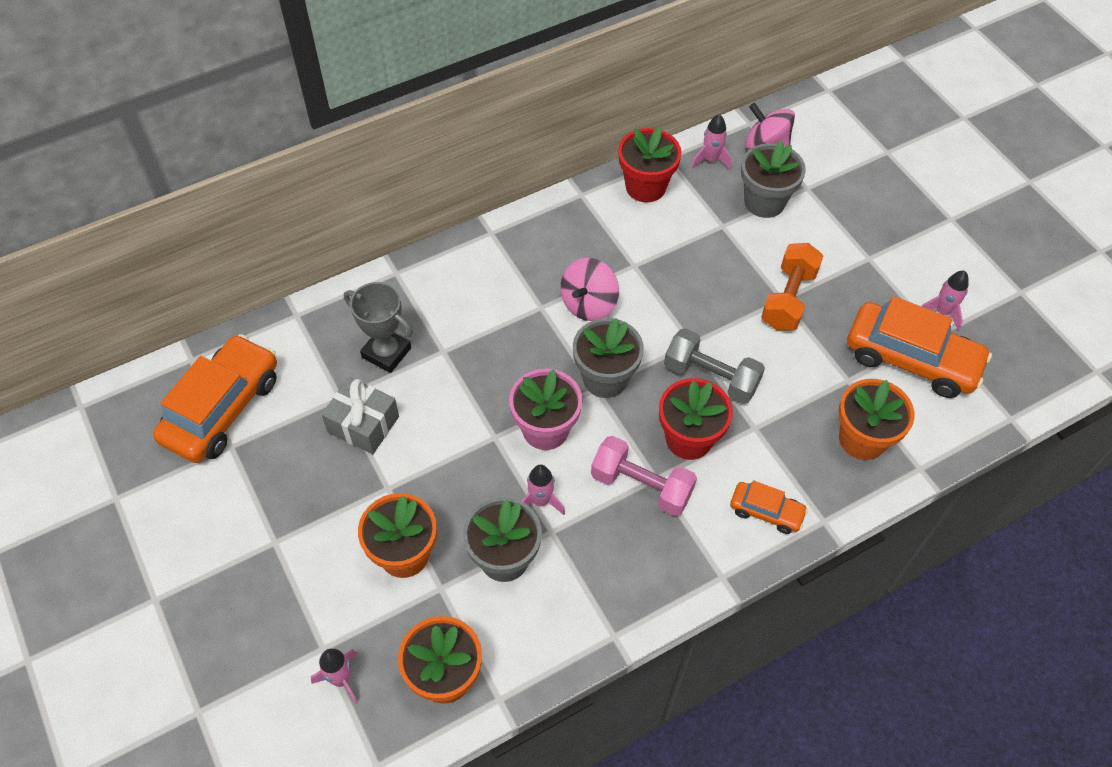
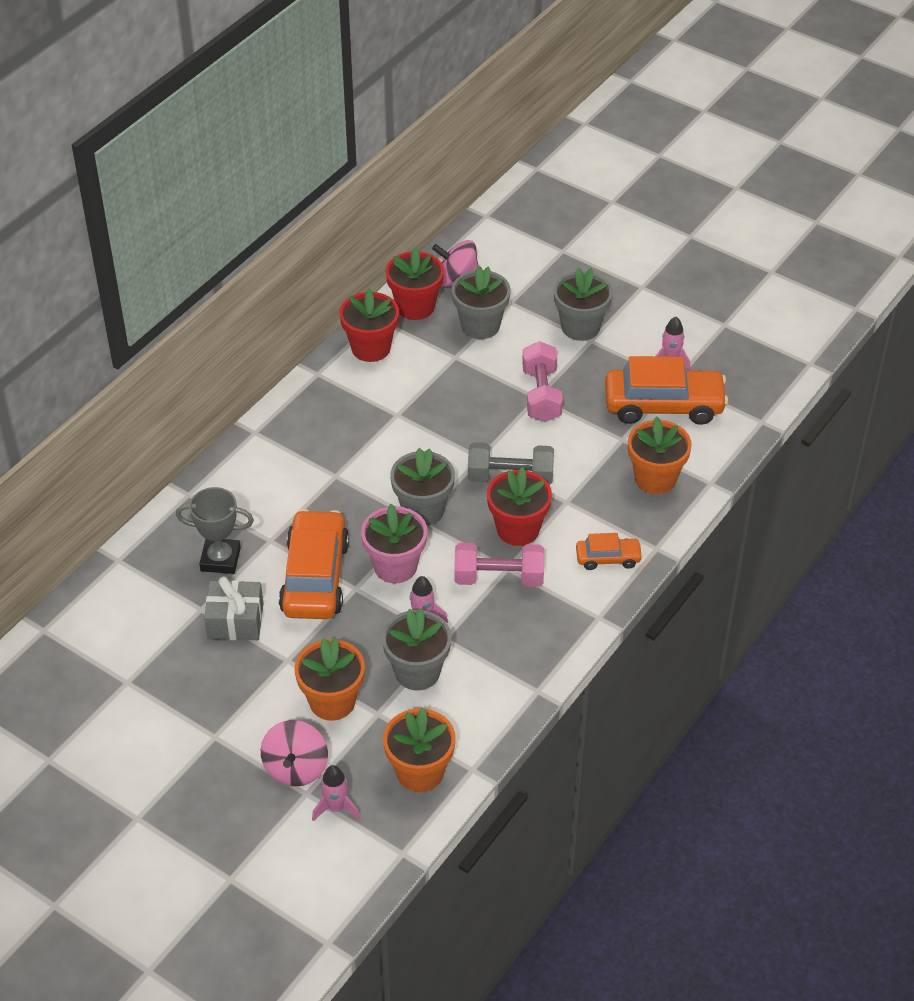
camera: 25 degrees left, 10 degrees down
orange car [153,334,277,463] -> orange car moved to [279,509,349,619]
pink spinning top [560,258,619,321] -> pink spinning top moved to [261,720,328,786]
pink rocket [691,114,732,170] -> red flower pot [386,247,444,320]
orange dumbbell [761,243,823,331] -> pink dumbbell [522,341,563,422]
none -> grey flower pot [554,268,613,341]

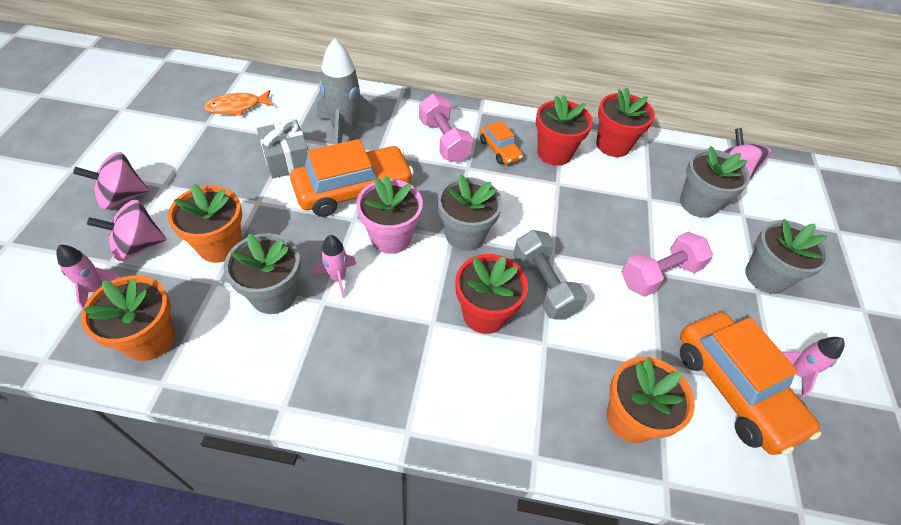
camera: 60 degrees right, 5 degrees up
grey trophy [176,487,254,574] -> grey rocket [317,38,381,144]
red flower pot [386,247,444,320] -> red flower pot moved to [536,95,593,165]
pink dumbbell [454,543,544,587] -> pink dumbbell moved to [419,94,473,163]
orange car [576,533,643,570] -> orange car moved to [480,121,523,165]
none -> pink spinning top [73,152,149,209]
none -> orange fish [204,90,274,116]

